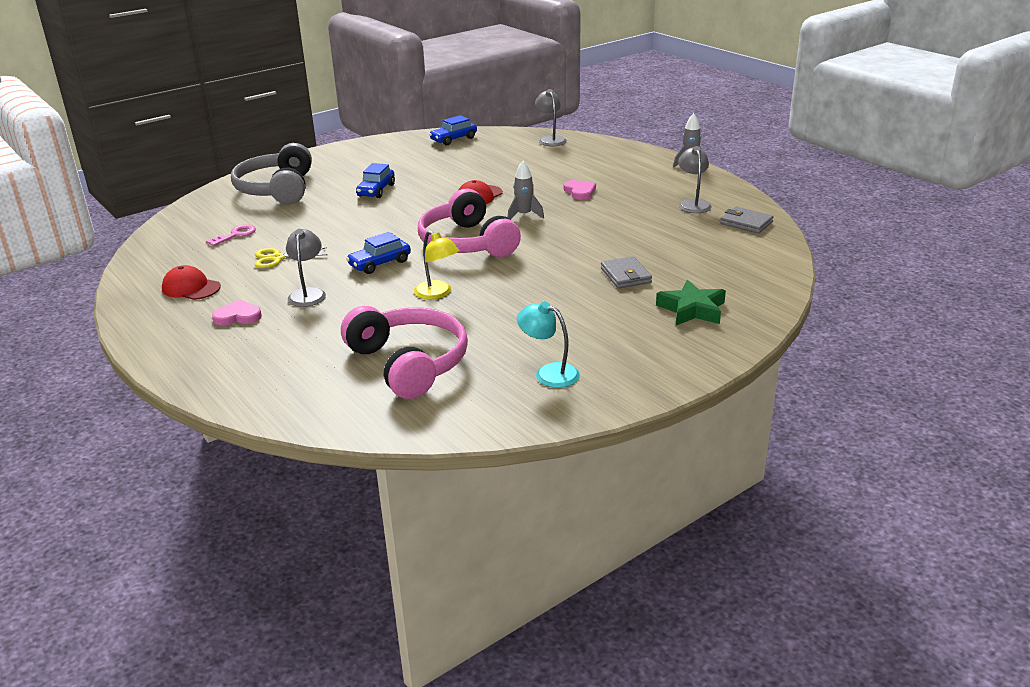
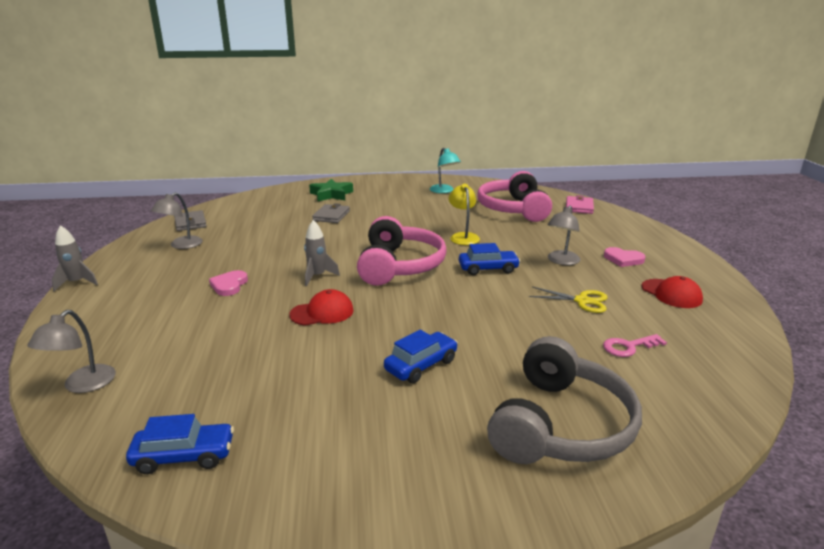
camera: 150 degrees left, 5 degrees down
none -> pink wallet [566,195,594,214]

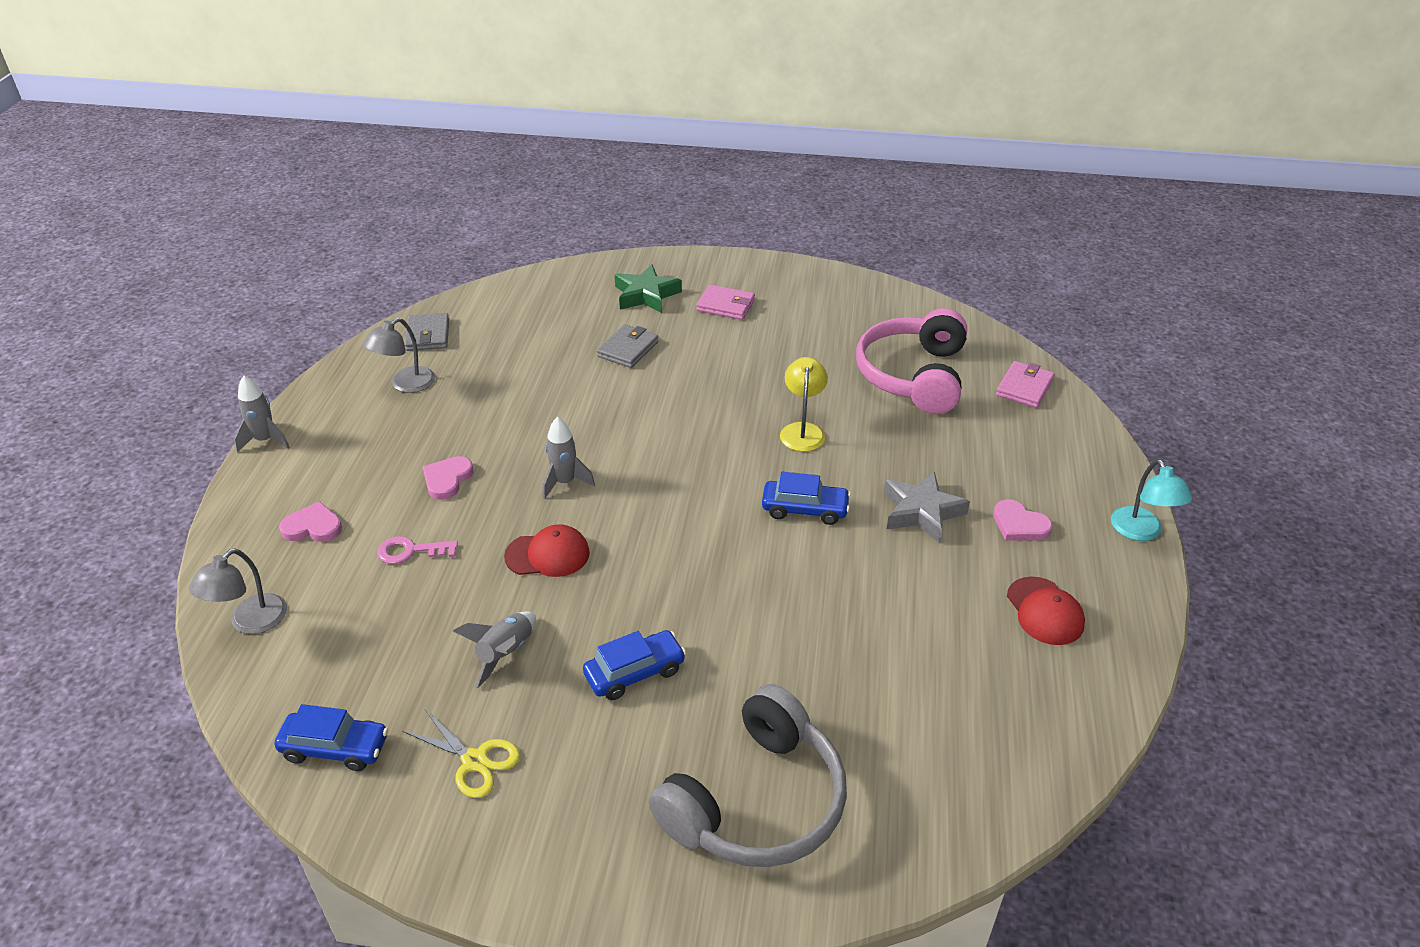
camera: 15 degrees right, 15 degrees up
pink headphones [357,216,447,286] -> none
turquoise lamp [430,148,461,193] -> turquoise lamp moved to [1111,459,1192,541]
yellow scissors [529,287,607,313] -> yellow scissors moved to [402,710,520,798]
grey lamp [548,205,581,265] -> grey star [884,471,970,543]
pink key [603,334,667,357] -> pink key moved to [377,536,458,564]
none -> pink heart [279,501,342,542]
none -> grey rocket [453,612,536,688]
none -> pink wallet [696,284,755,320]

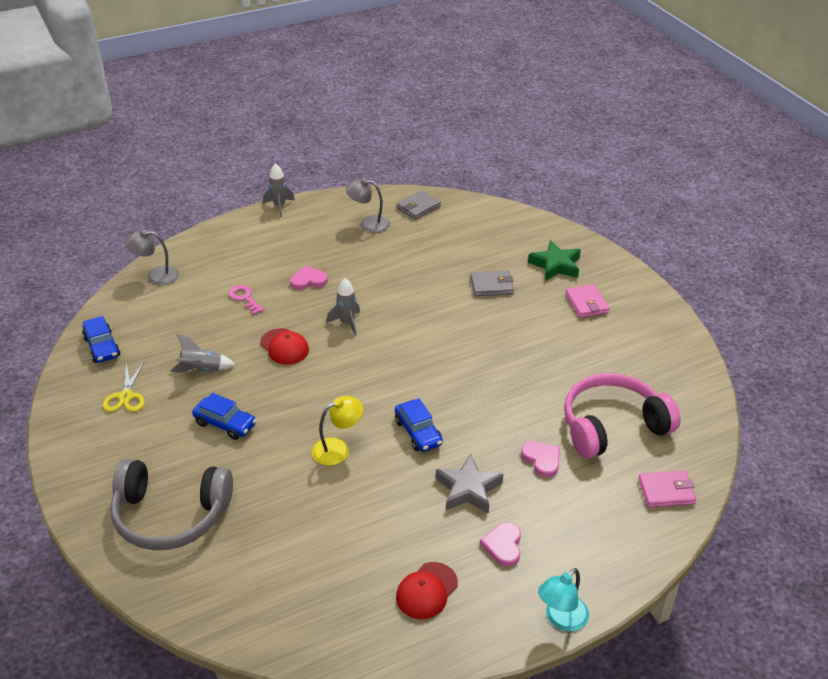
camera: 55 degrees right, 0 degrees up
pink heart [279,501,342,542] -> pink heart moved to [521,441,560,477]
yellow lamp [780,357,828,452] -> yellow lamp moved to [312,396,363,466]

